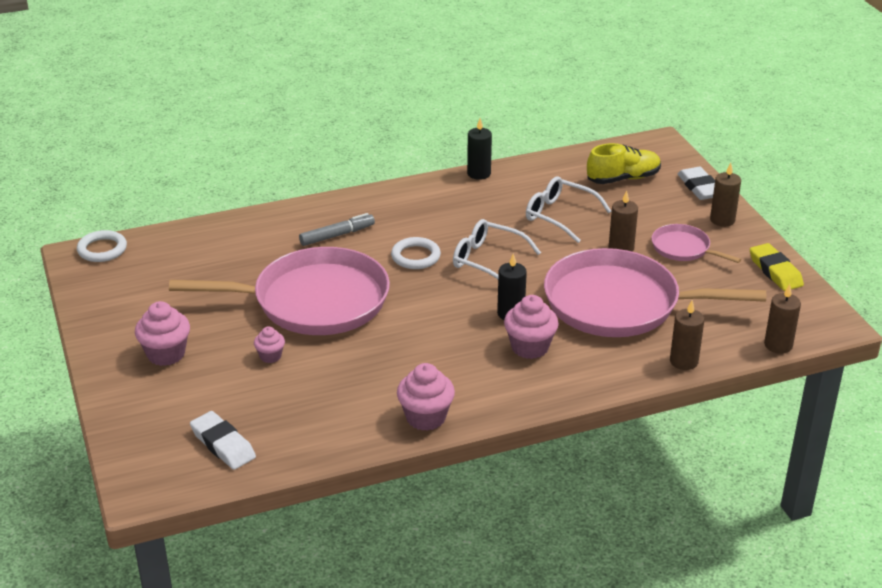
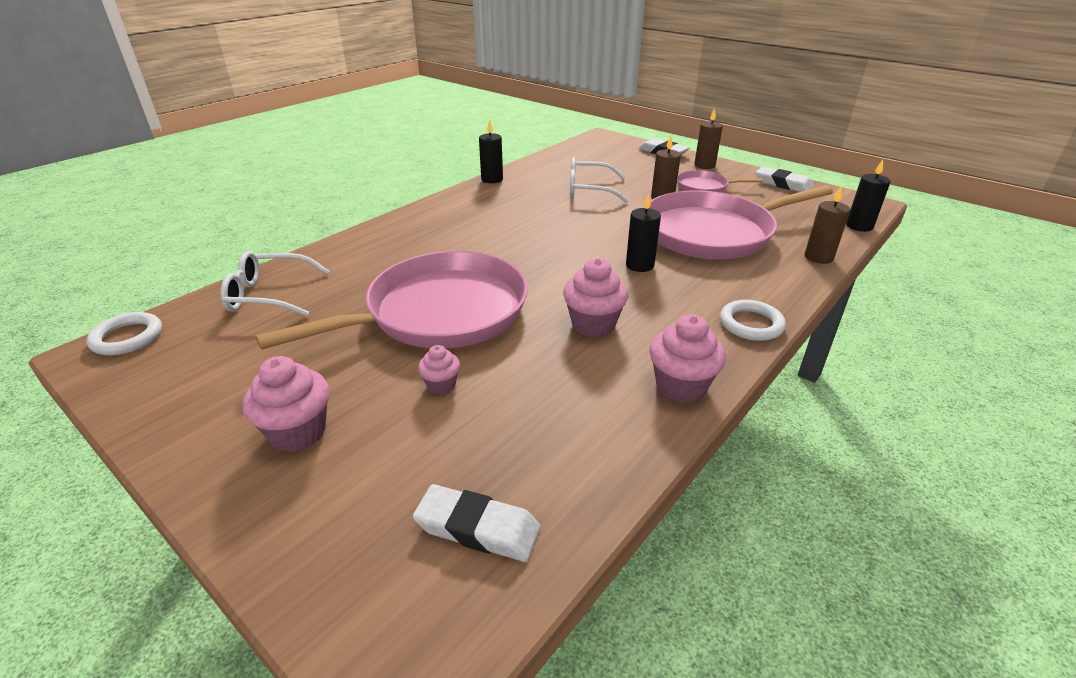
camera: 30 degrees left, 0 degrees up
grey marker [299,213,375,246] -> none
white ring [391,237,441,269] -> white ring moved to [720,300,786,341]
white glasses [453,219,541,280] -> white glasses moved to [221,251,329,316]
pink cupcake [504,295,559,359] -> pink cupcake moved to [563,258,628,337]
yellow shoe [587,143,661,184] -> none
yellow eraser [750,243,804,291] -> white eraser [756,166,814,192]
brown candle [764,284,801,354] -> black candle [846,160,890,232]

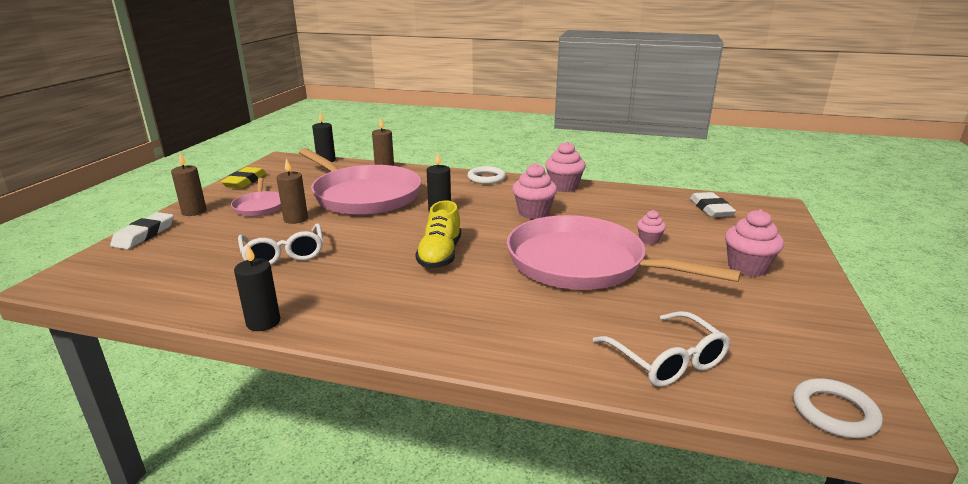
camera: 115 degrees left, 10 degrees down
white eraser [756,166,814,192] -> yellow eraser [221,167,266,188]
none -> yellow shoe [415,200,461,269]

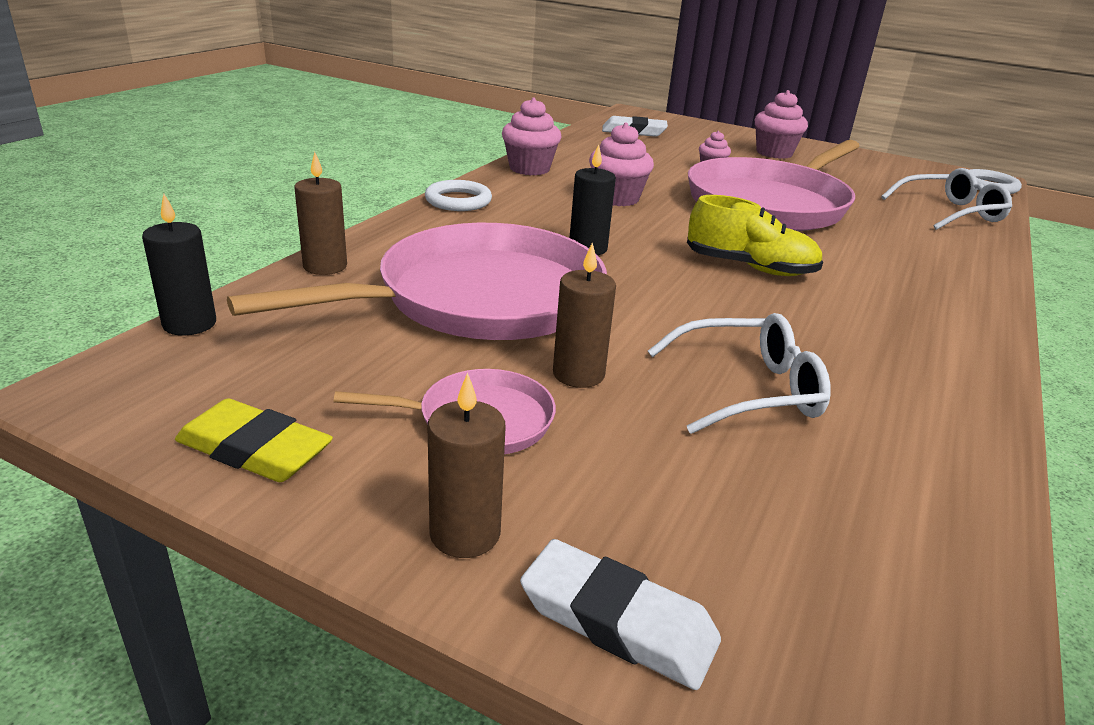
camera: 80 degrees left, 5 degrees up
black candle [234,243,280,331] -> none

